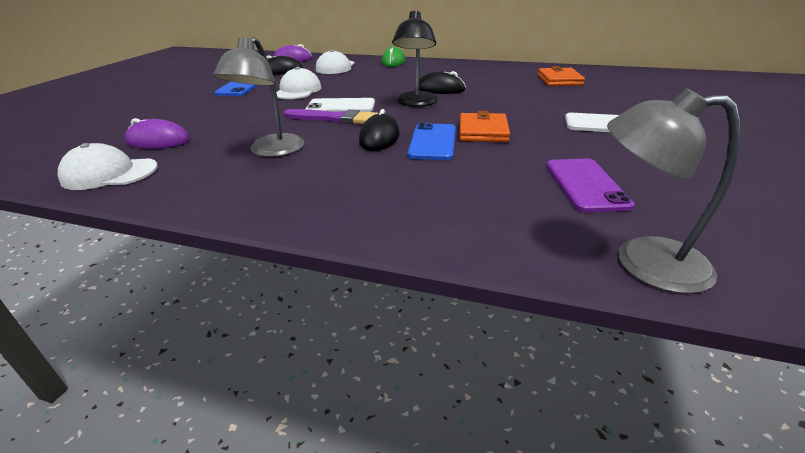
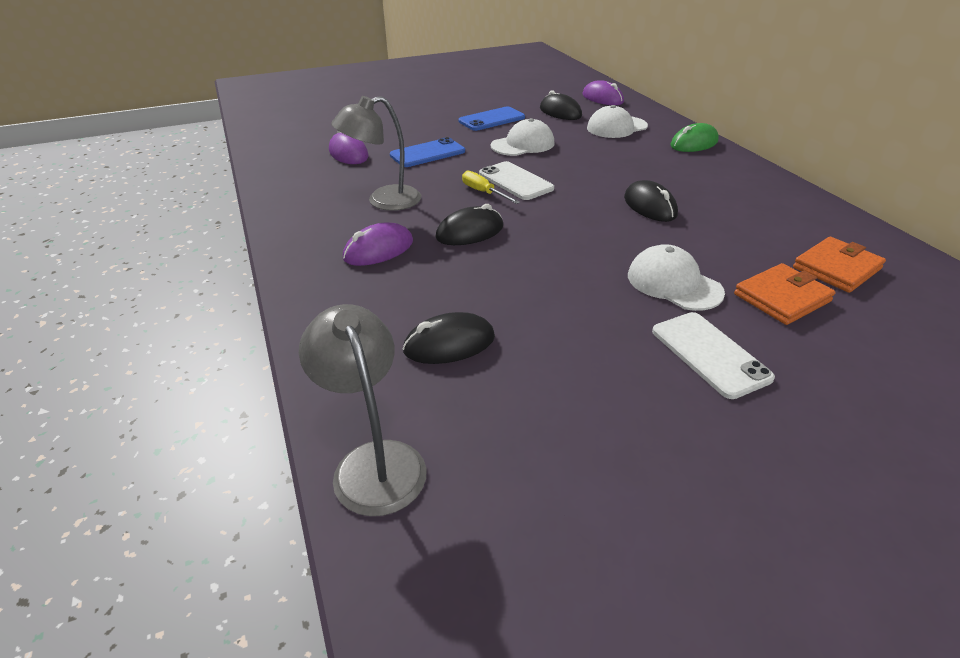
camera: 50 degrees right, 5 degrees up
white cap [58,143,158,190] -> white cap moved to [628,244,725,311]
purple brush [283,109,379,124] -> yellow screwdriver [462,170,520,204]
black lamp [392,11,438,107] -> none
blue phone [408,123,456,160] -> blue phone moved to [390,137,465,167]
orange wallet [459,111,510,142] -> orange wallet moved to [734,263,836,325]
purple phone [546,158,634,212] -> none
none -> purple mouse [343,222,413,266]
none -> black mouse [403,312,495,364]

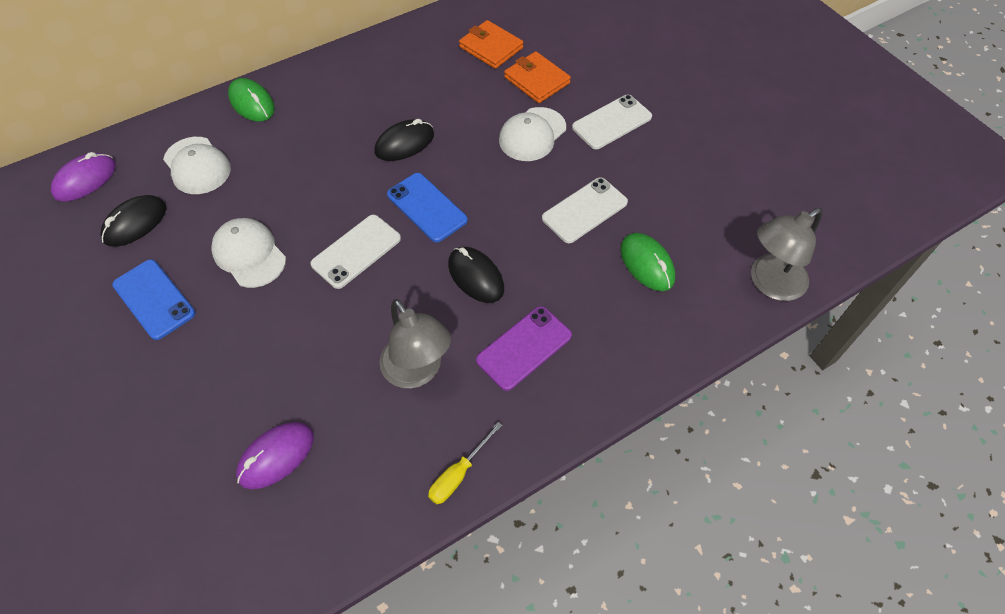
camera: 100 degrees left, 20 degrees up
purple mouse [343,222,413,266] -> purple phone [476,306,572,391]
blue phone [390,137,465,167] -> blue phone moved to [387,173,468,242]
black mouse [403,312,495,364] -> green mouse [620,233,675,291]
yellow screwdriver [462,170,520,204] -> yellow screwdriver moved to [428,422,503,504]
none -> white phone [542,177,628,243]

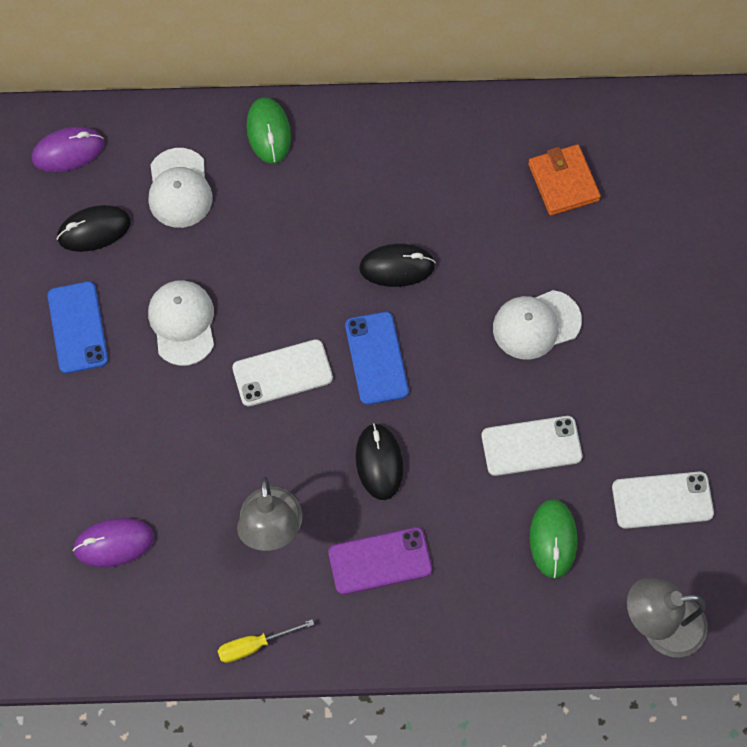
camera: 30 degrees right, 10 degrees up
orange wallet [504,51,571,103] -> none
white phone [572,95,652,149] -> white phone moved to [612,472,714,529]

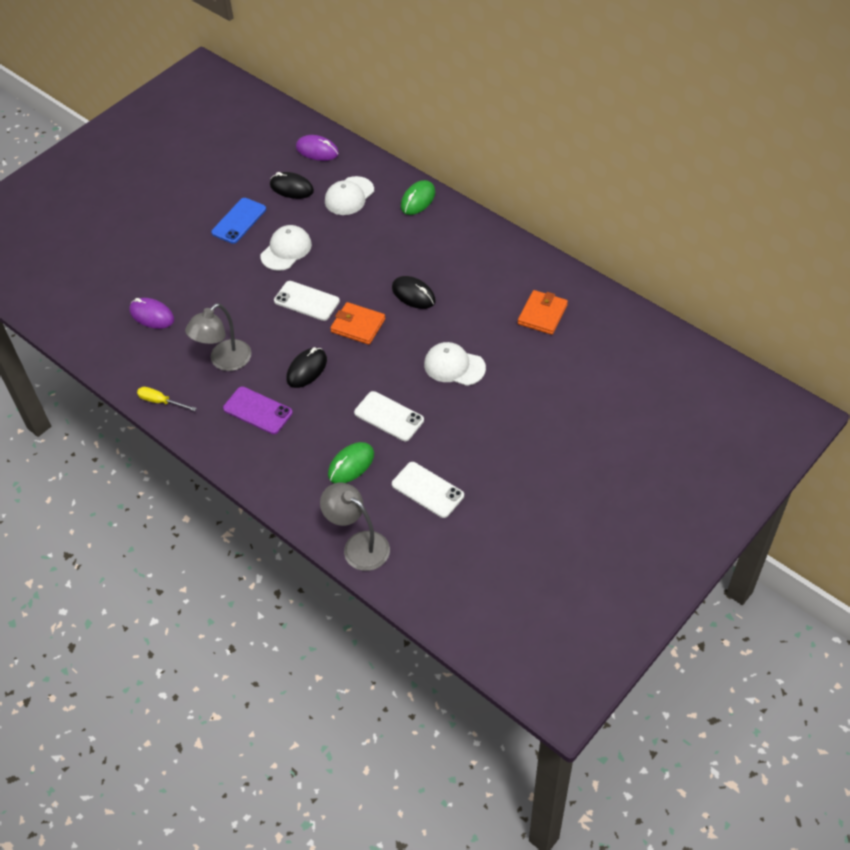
camera: 45 degrees right, 15 degrees down
blue phone [345,312,409,405] -> orange wallet [330,302,385,345]

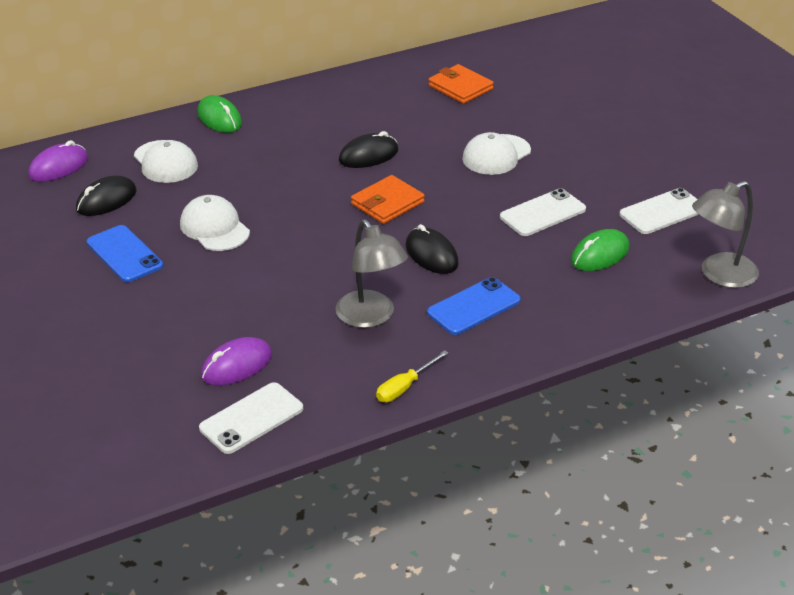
camera: 70 degrees left, 15 degrees down
purple phone [223,386,293,434] -> blue phone [427,277,521,335]
white phone [274,281,340,321] -> white phone moved to [199,382,303,454]
green mouse [328,442,374,483] -> green mouse turned 75 degrees clockwise [571,229,629,271]

